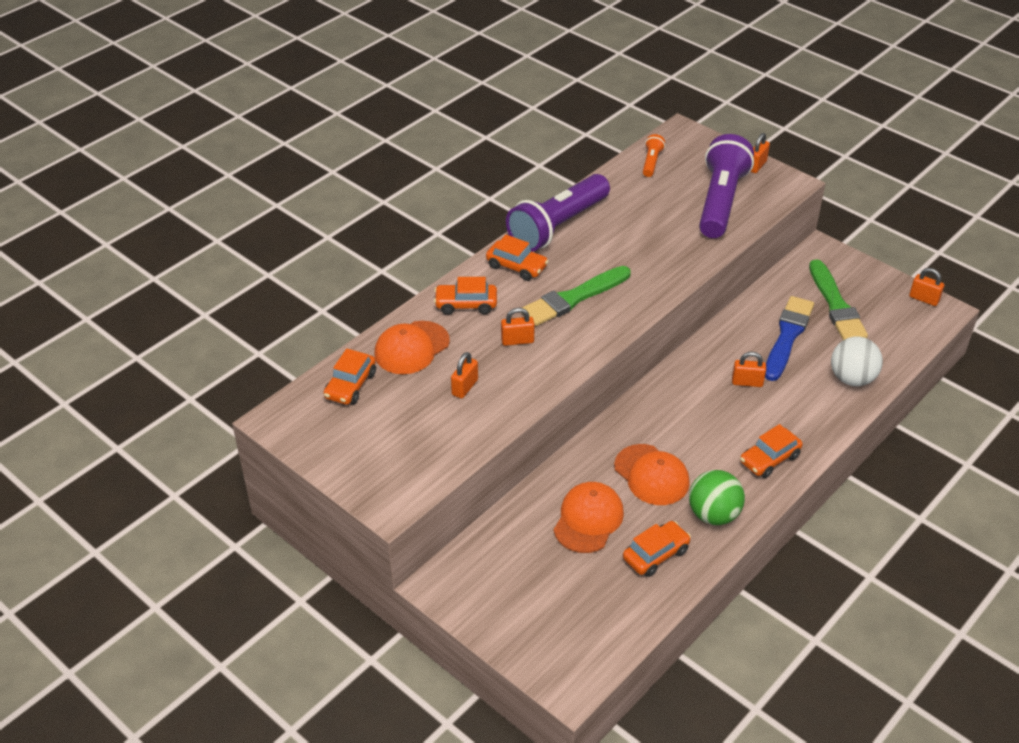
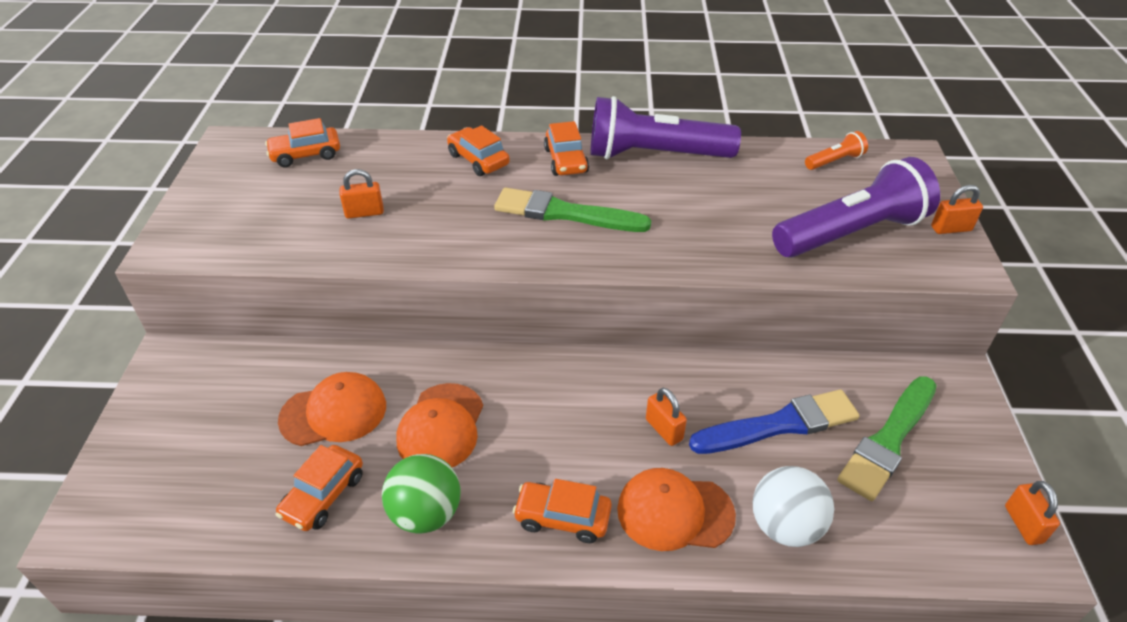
camera: 50 degrees right, 0 degrees up
orange cap [374,321,450,374] -> orange cap moved to [617,468,736,551]
orange padlock [501,308,535,346] -> none
orange car [623,521,691,577] -> orange car turned 105 degrees clockwise [275,445,363,531]

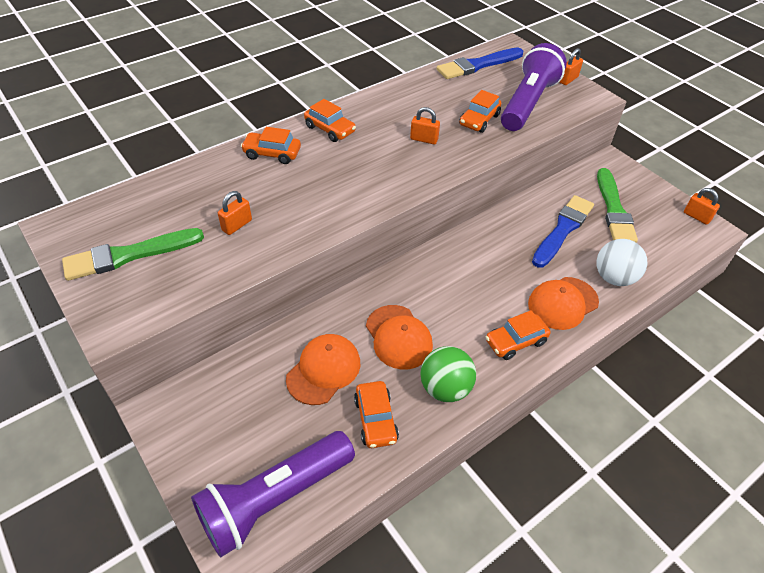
camera: 40 degrees left, 5 degrees up
orange car [265,118,340,167] -> orange car moved to [459,90,501,133]
green brush [494,188,652,232] -> green brush moved to [62,228,204,281]
purple flashlight [590,96,741,159] -> purple flashlight moved to [191,431,355,557]
orange padlock [646,388,687,446] -> orange padlock moved to [410,107,440,145]
orange flashlight [805,131,868,170] -> blue brush [437,47,523,79]

